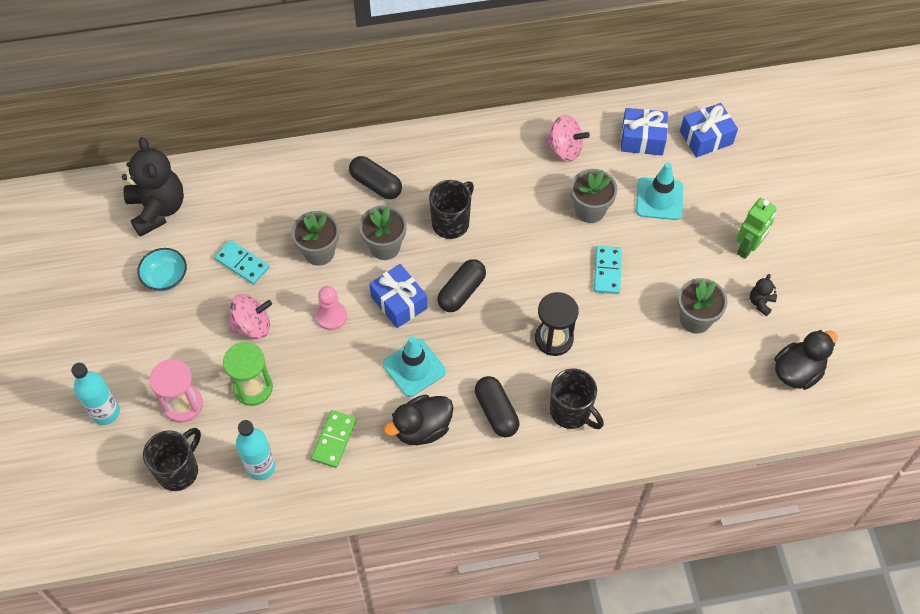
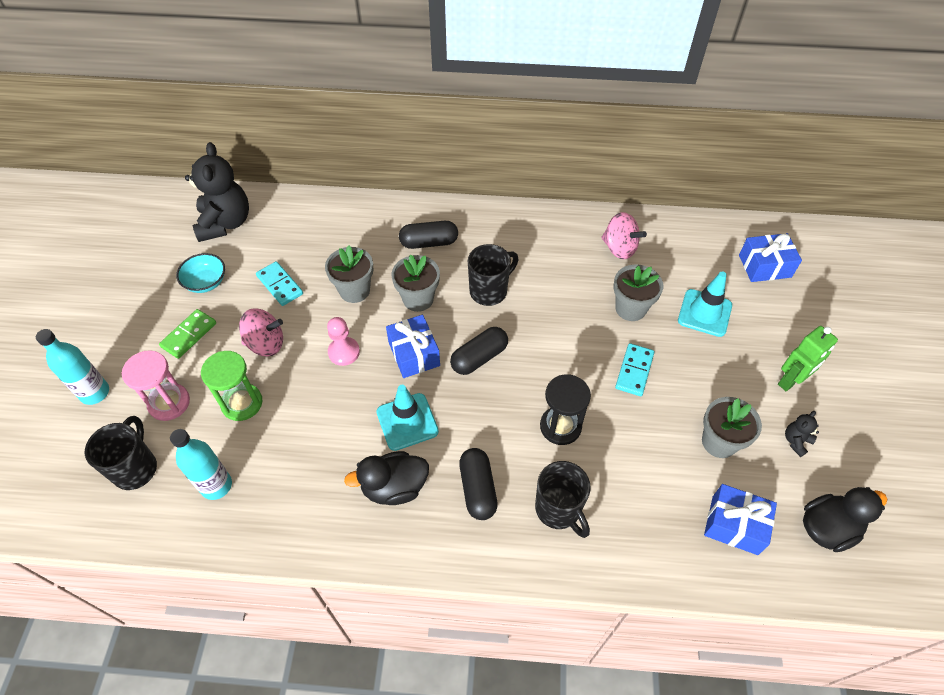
camera: 15 degrees right, 5 degrees down
black mug [143,428,201,491] -> black mug turned 45 degrees counterclockwise [85,416,157,490]
green domino [311,410,356,468] -> green domino moved to [159,309,216,359]
black capsule [349,156,402,199] -> black capsule turned 60 degrees counterclockwise [399,221,458,249]
blue gift [621,108,668,155] -> blue gift moved to [704,484,777,555]

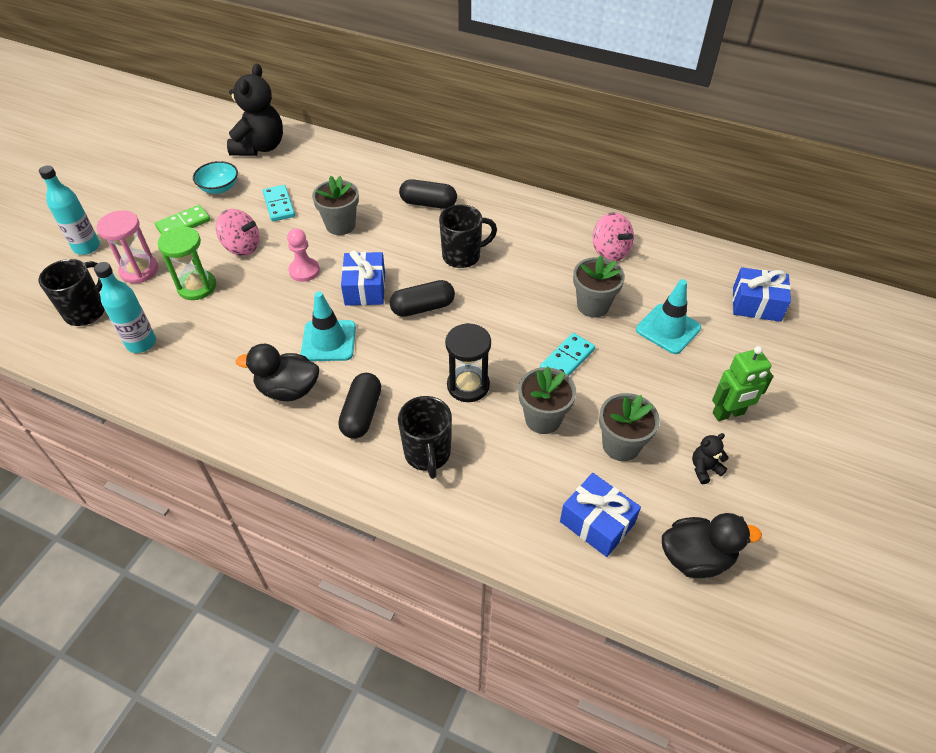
camera: 20 degrees right, 5 degrees down
grey flower pot [392,254,440,312] -> grey flower pot moved to [518,366,576,434]

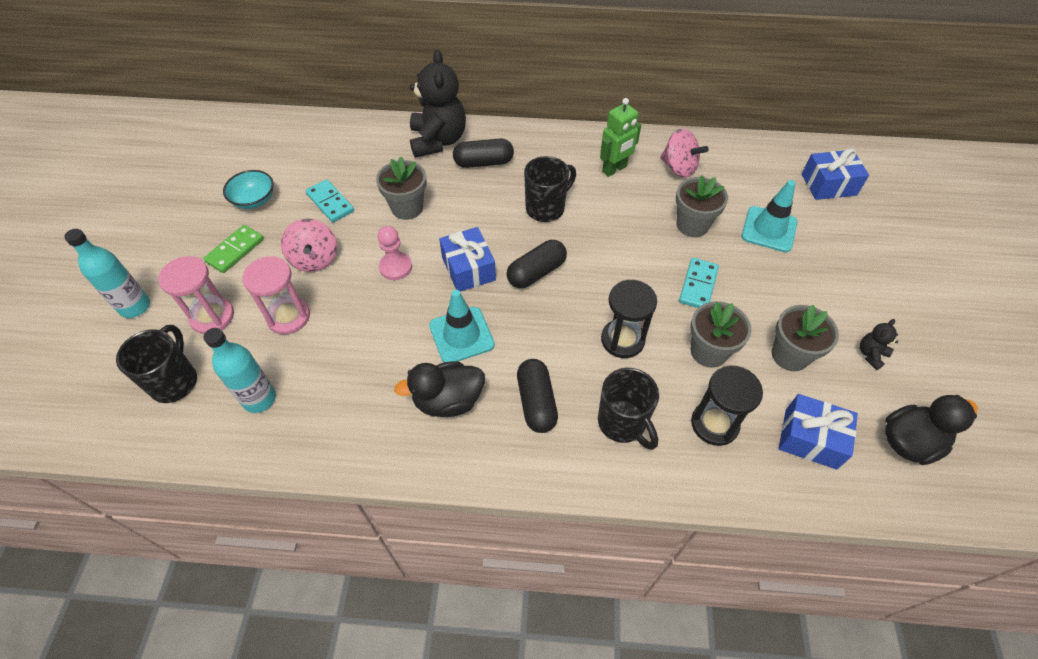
camera: 20 degrees left, 5 degrees up
green hourglass [158,226,216,300] -> pink hourglass [243,256,310,334]
pink spinning top [216,209,260,256] -> pink spinning top turned 75 degrees clockwise [281,219,337,272]
black teddy bear [227,64,283,156] -> black teddy bear moved to [410,49,466,158]
green robot [712,346,773,421] -> green robot moved to [600,98,641,177]
none -> black hourglass [691,366,763,446]

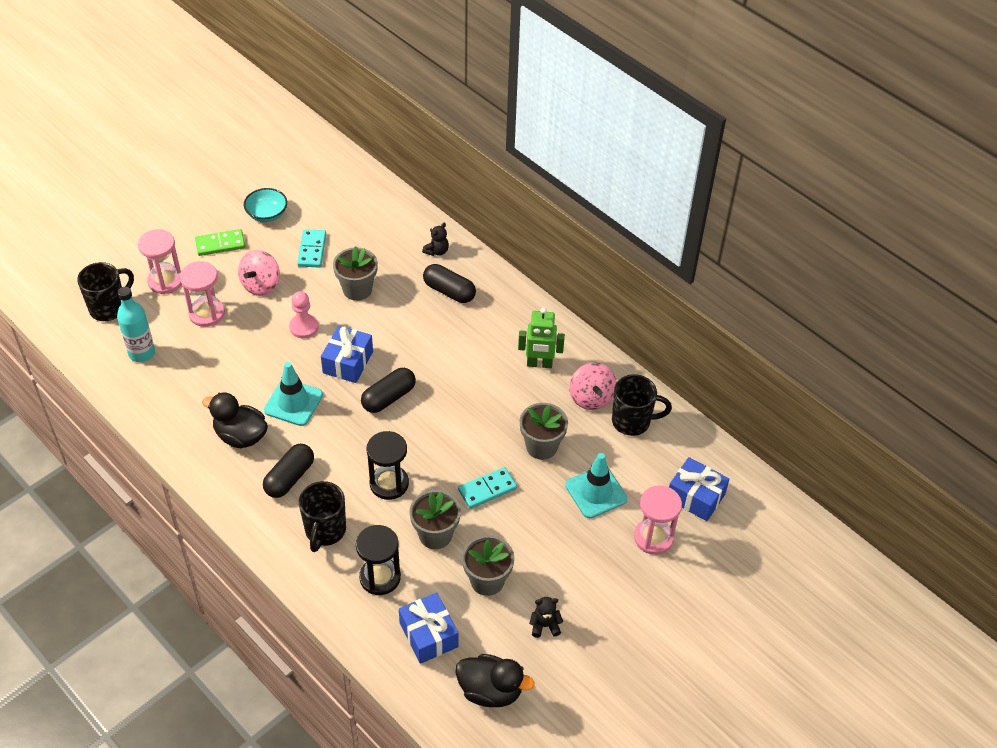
camera: 40 degrees right, 5 degrees down
turquoise bottle [64,229,150,318] -> none
black teddy bear [410,49,466,158] -> black teddy bear [422,223,449,256], size x0.43
black capsule [507,240,567,288] -> black capsule turned 45 degrees counterclockwise [361,368,416,413]
black mug [524,156,576,222] -> black mug moved to [612,374,672,436]
none -> pink hourglass [634,485,682,555]

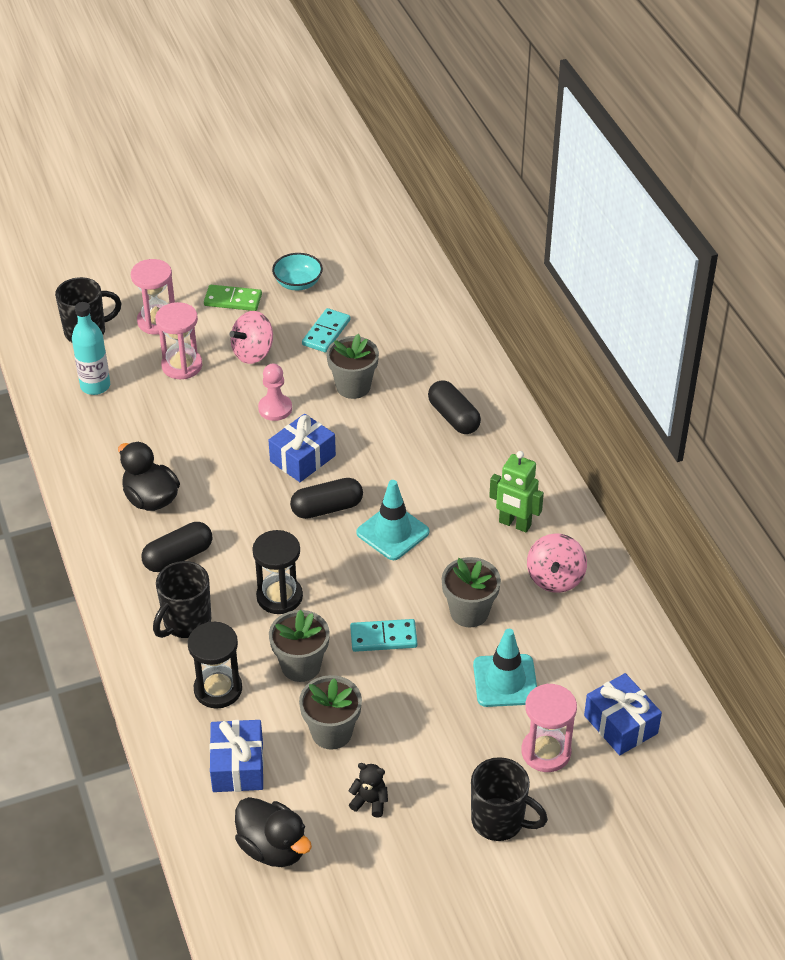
camera: 25 degrees right, 5 degrees down
turquoise traffic cone [264,362,323,426] -> turquoise traffic cone moved to [356,480,429,560]
black teddy bear [422,223,449,256] -> none
black mug [612,374,672,436] -> black mug moved to [471,757,548,841]

